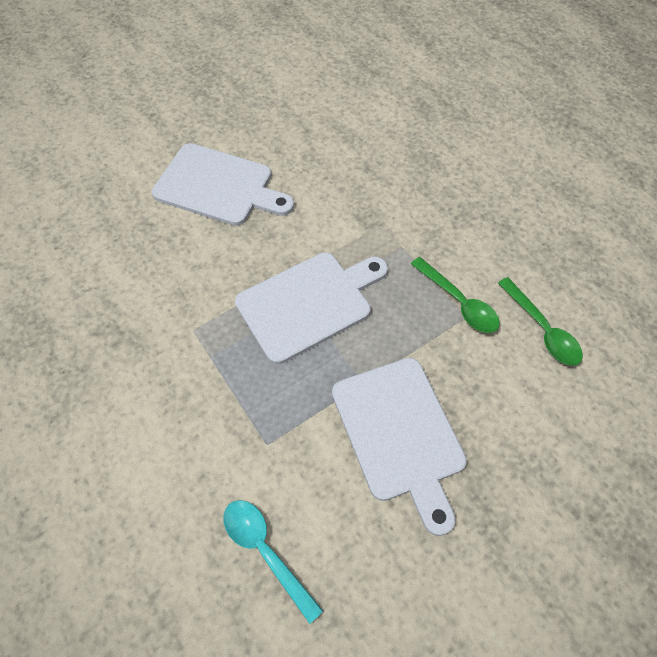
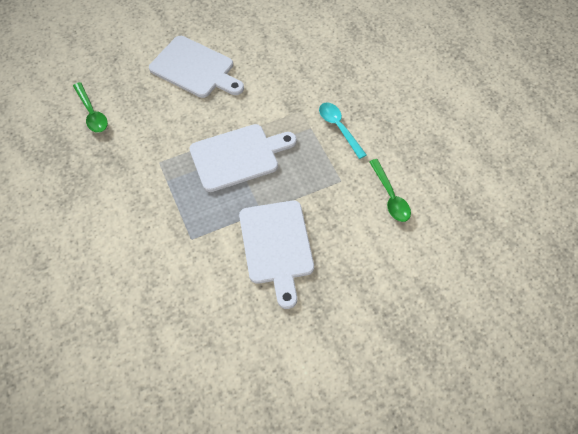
camera: 10 degrees right, 0 degrees up
turquoise spoon [223,500,323,624] -> turquoise spoon moved to [319,103,367,159]
green spoon [411,257,500,333] -> green spoon moved to [73,82,108,133]

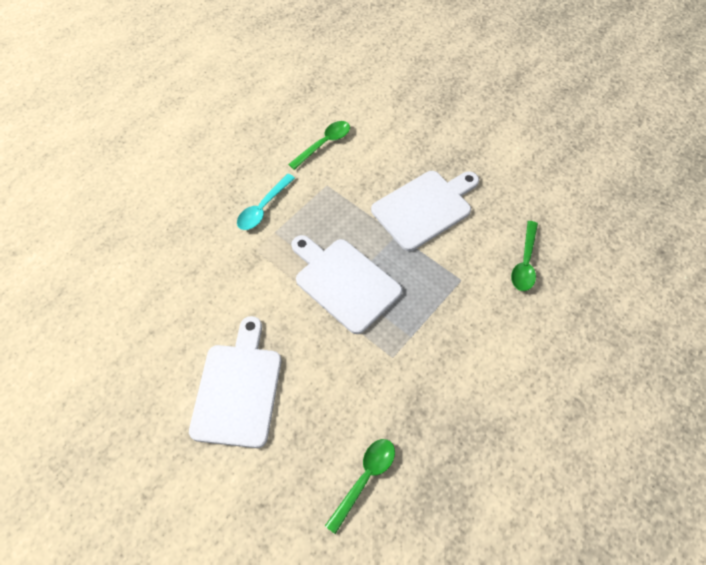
camera: 115 degrees left, 0 degrees up
none -> green spoon [511,221,538,291]

